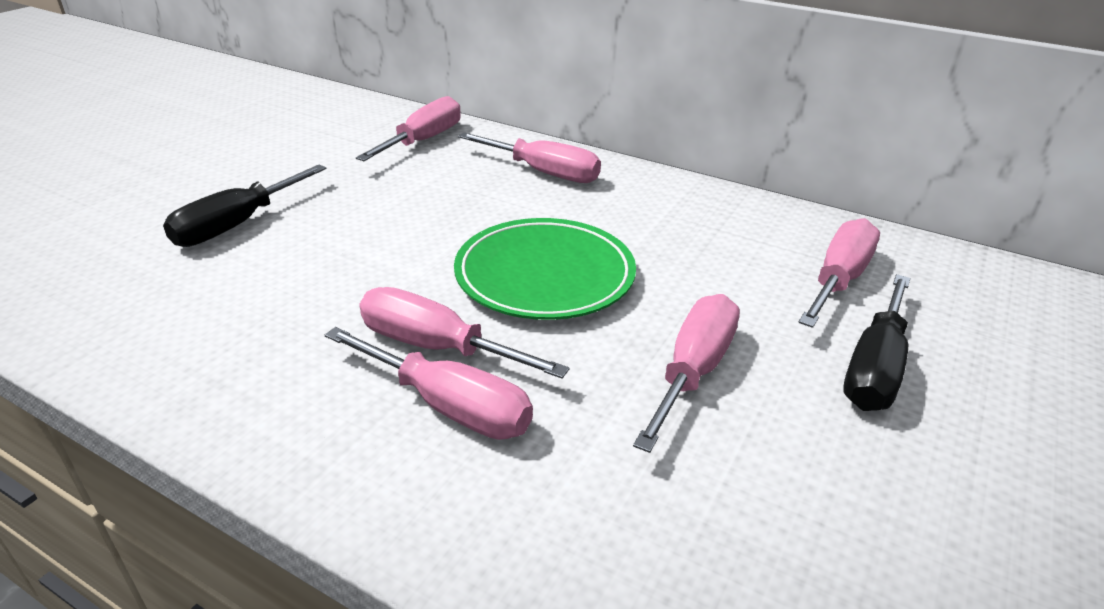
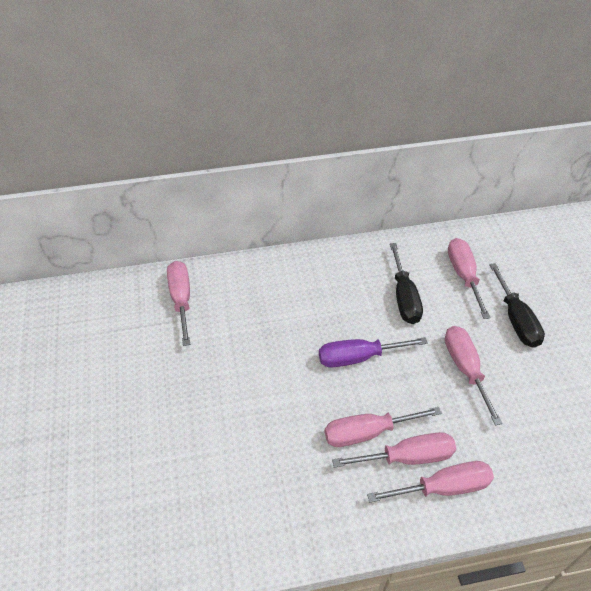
camera: 40 degrees left, 15 degrees up
black screwdriver [163,165,327,247] -> black screwdriver moved to [390,243,423,324]
green plate [454,218,636,320] -> purple screwdriver [319,337,428,368]
pink screwdriver [458,133,601,183] -> pink screwdriver moved to [367,461,494,503]

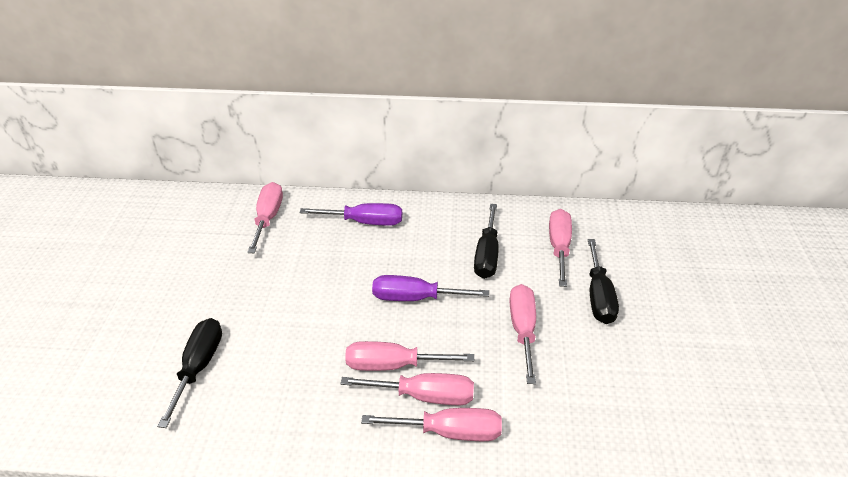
camera: 15 degrees right, 10 degrees down
none -> black screwdriver [157,318,222,428]
none -> purple screwdriver [299,203,402,226]

